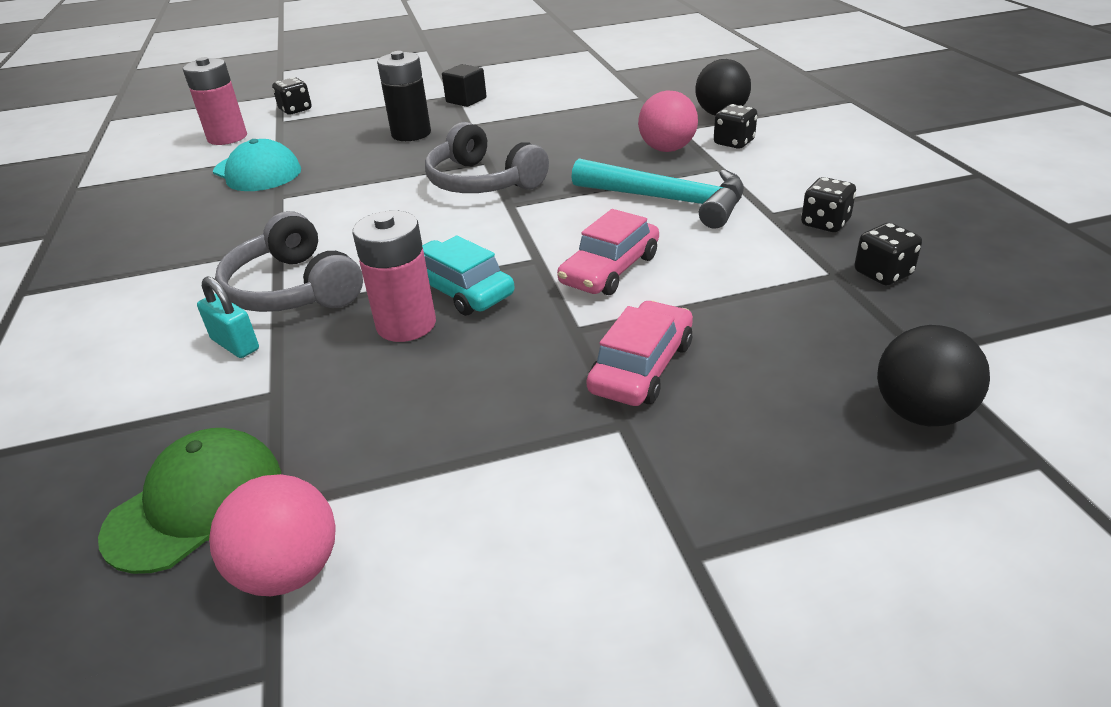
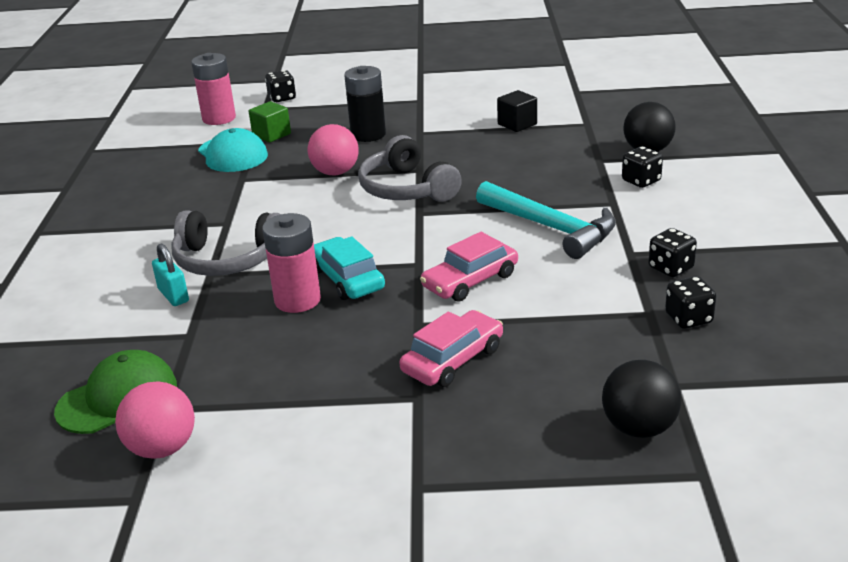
camera: 15 degrees right, 5 degrees down
grey headphones [215,211,363,312] -> grey headphones turned 60 degrees counterclockwise [171,210,281,276]
black cube [442,64,486,107] -> black cube moved to [497,90,537,132]
pink ball [638,90,698,152] -> pink ball moved to [308,124,358,175]
none -> green cube [249,101,291,143]

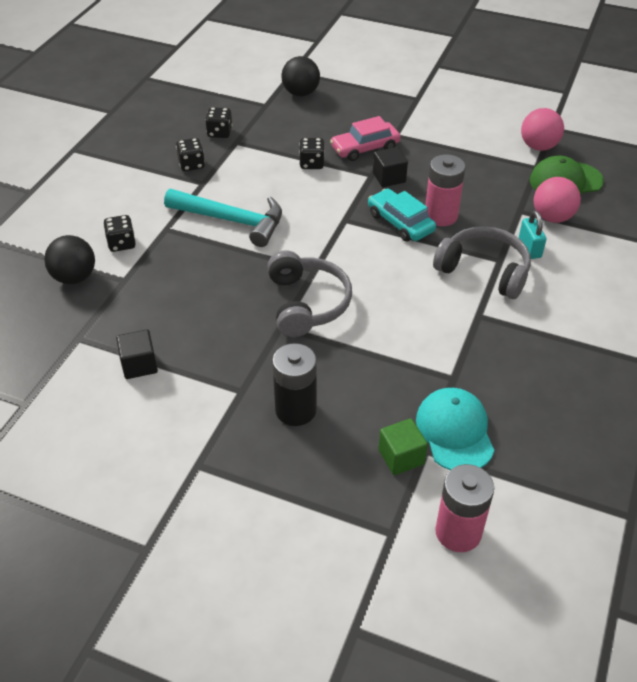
camera: 160 degrees left, 15 degrees up
black dice [265,70,296,102] -> black dice moved to [299,138,325,169]
pink ball [308,124,358,175] -> pink ball moved to [534,177,581,223]
turquoise car [314,236,385,300] -> turquoise car turned 150 degrees clockwise [368,189,436,242]
pink car [420,232,518,302] -> none
turquoise hammer [476,181,616,259] -> turquoise hammer turned 135 degrees clockwise [164,189,282,247]
none -> black cube [373,147,408,187]

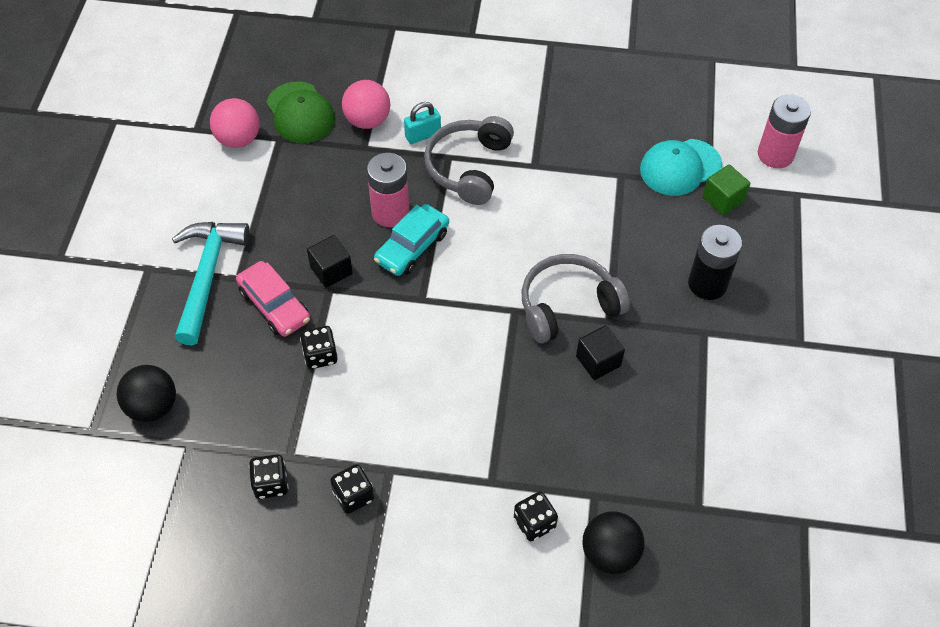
camera: 105 degrees left, 10 degrees up
black cube [116,329,158,379] -> black cube moved to [576,325,625,380]
turquoise hammer [164,189,282,247] -> turquoise hammer moved to [172,222,250,345]

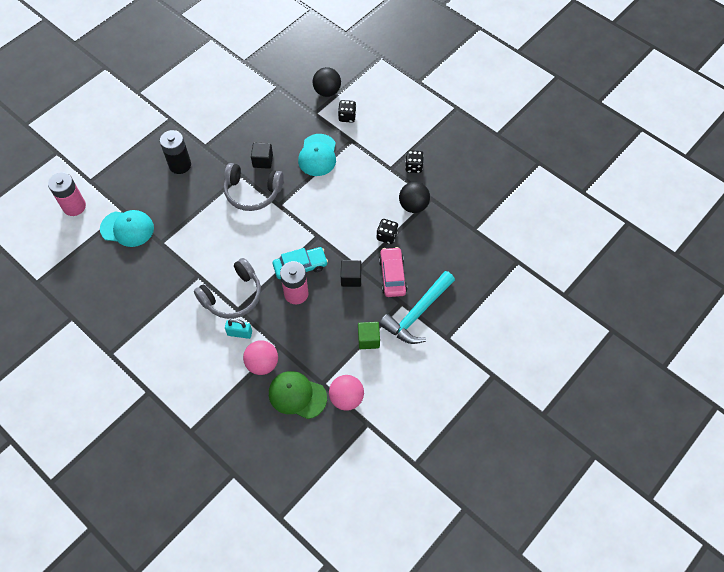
camera: 145 degrees left, 5 degrees up
black ball [116,365,176,422] -> black ball moved to [399,182,430,213]
black dice [249,454,289,499] -> none
green cap [266,82,335,143] -> green cap turned 75 degrees counterclockwise [269,371,327,419]
green cube [703,165,750,215] -> green cube moved to [358,322,380,349]
none -> turquoise cap [298,134,336,176]

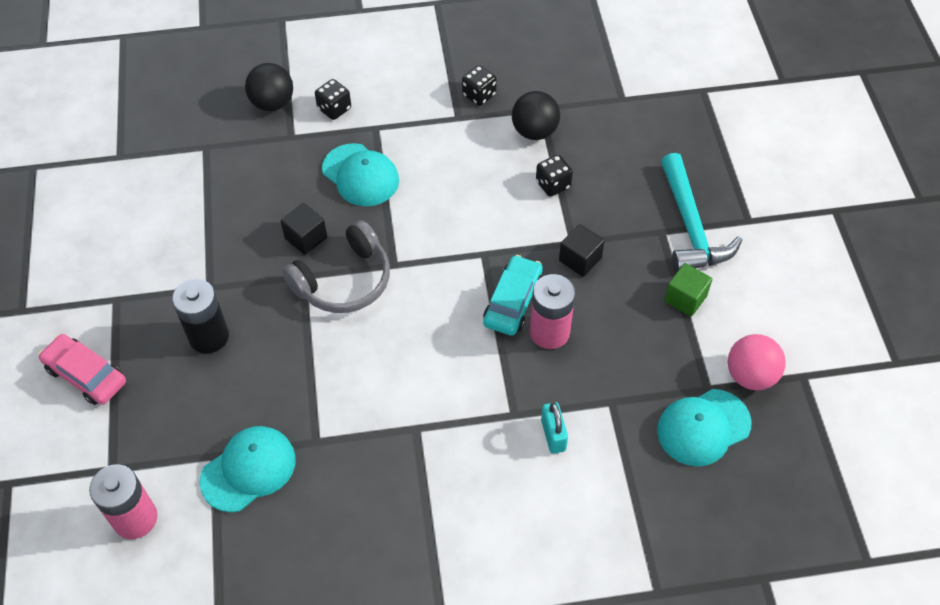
camera: 50 degrees left, 5 degrees down
grey headphones [194,258,261,319] -> none
turquoise padlock [225,319,252,339] -> turquoise padlock turned 60 degrees counterclockwise [541,402,568,454]
pink ball [243,340,278,375] -> none
green cap [269,371,327,419] -> turquoise cap [657,389,752,466]
pink car [379,247,407,297] -> pink car moved to [39,334,126,405]

